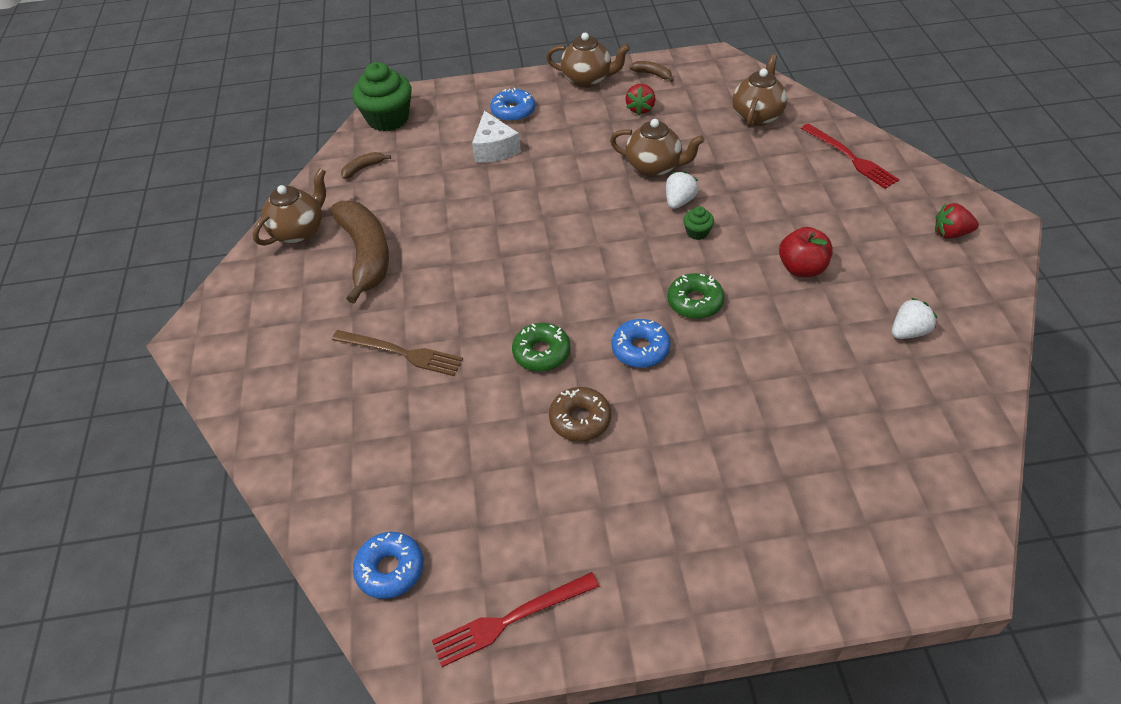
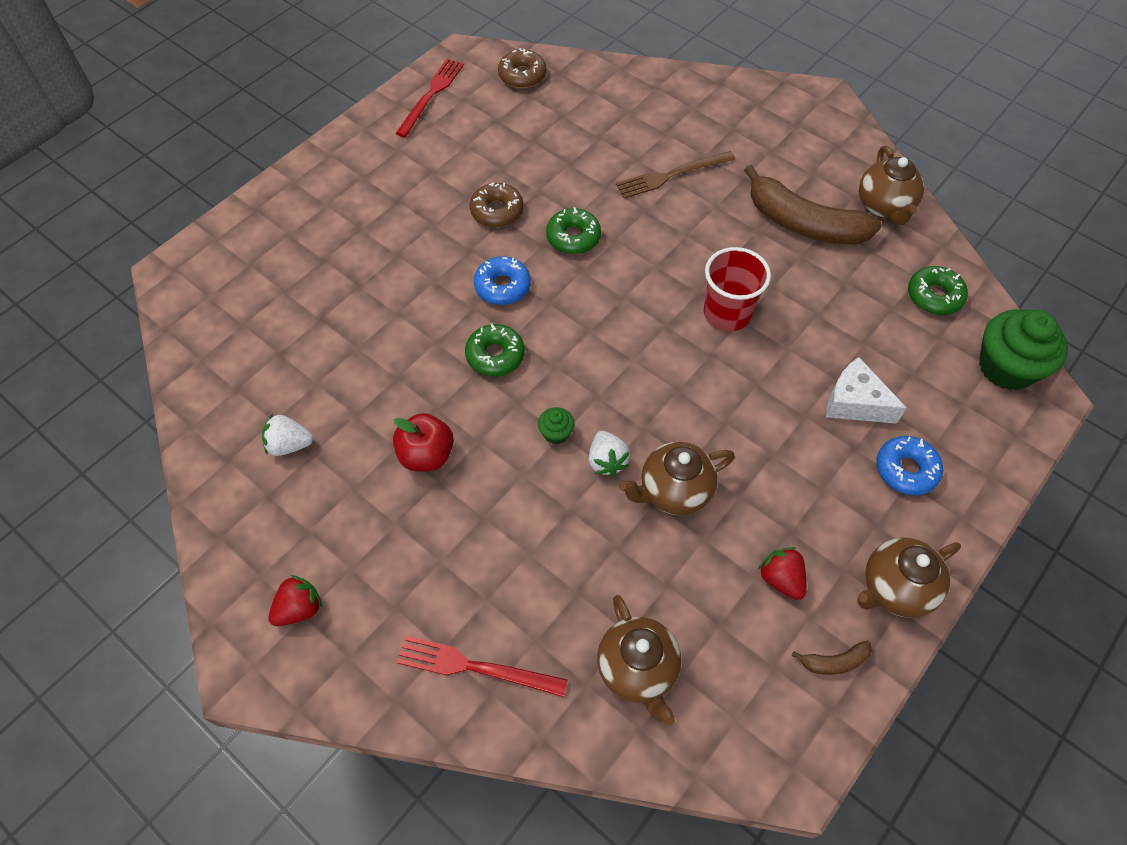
camera: 135 degrees right, 10 degrees up
brown banana [341,152,391,179] -> green donut [908,266,968,315]
blue donut [353,532,424,599] -> brown donut [498,48,546,88]
white strawberry [892,298,937,339] -> white strawberry turned 75 degrees clockwise [262,414,313,456]
none -> red cup [704,247,771,331]

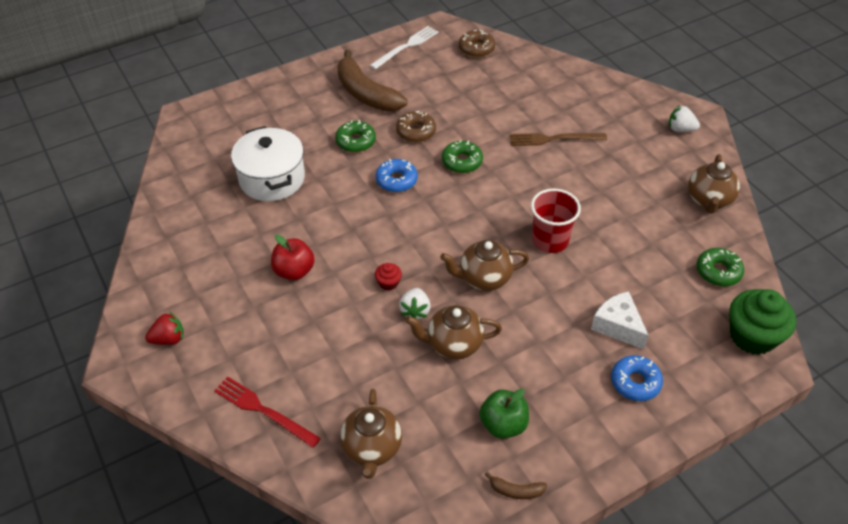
camera: 20 degrees right, 10 degrees down
white strawberry [262,414,313,456] -> white strawberry moved to [669,105,700,132]
red fork [395,59,464,137] -> white fork [370,26,438,70]
green donut [465,324,525,377] -> green donut moved to [335,120,376,152]
green cupcake [538,407,575,444] -> red cupcake [375,263,402,291]
brown banana [744,165,882,244] -> brown banana moved to [337,50,408,111]
red strawberry [758,547,806,600] -> green apple [480,388,529,439]
brown teapot [858,537,961,618] -> brown teapot moved to [440,240,529,291]
none -> white pot [231,126,305,201]

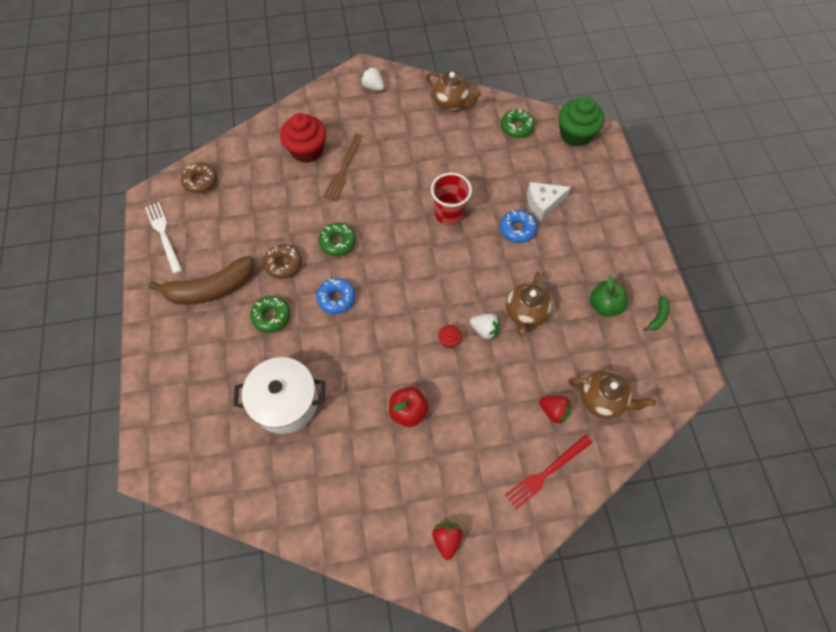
camera: 70 degrees left, 15 degrees up
brown teapot [440,240,529,291] -> none
brown banana [485,472,547,499] -> green banana [643,296,669,331]
blue donut [611,355,663,401] -> blue donut moved to [500,210,537,243]
white strawberry [669,105,700,132] -> white strawberry turned 90 degrees clockwise [360,66,384,91]
none -> red cupcake [280,113,326,163]
none -> red strawberry [539,396,572,424]

